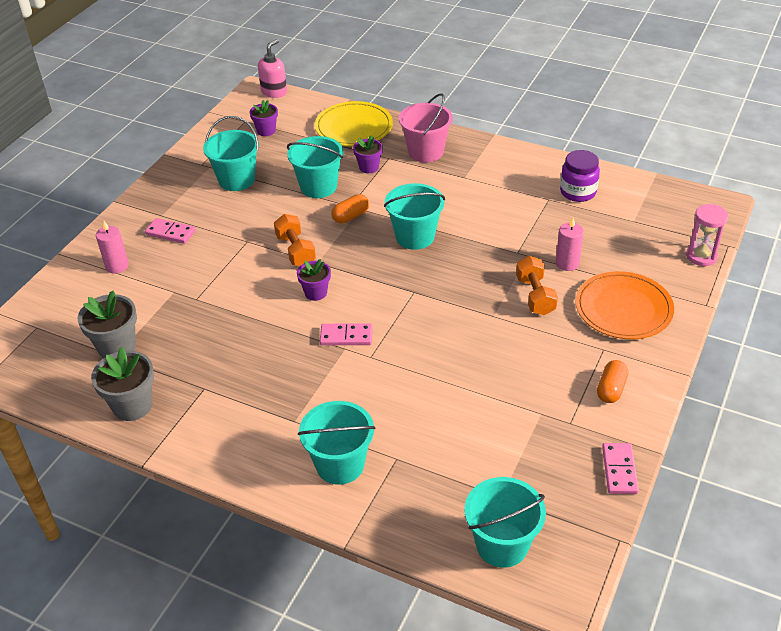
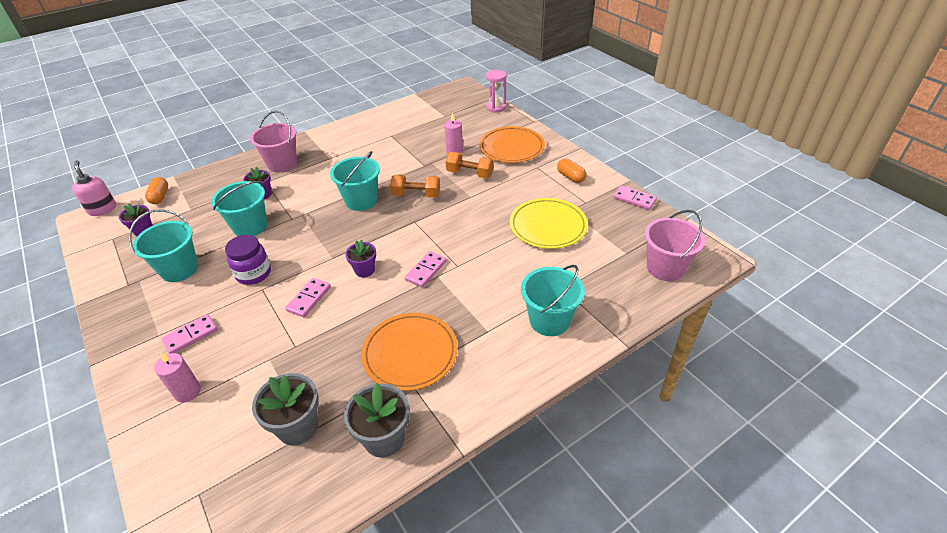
camera: 60 degrees left, 0 degrees up
orange dumbbell [274,214,316,266] -> orange dumbbell moved to [390,174,440,198]
yellow plate [315,101,393,146] -> yellow plate moved to [510,198,588,249]
orange capsule [331,194,369,223] -> orange capsule moved to [145,177,168,204]
turquoise bucket [464,477,546,568] -> pink bucket [645,210,705,281]
purple jar [560,150,600,202] -> purple jar moved to [225,235,271,285]
none -> pink domino [285,278,331,317]
none -> orange plate [361,313,458,391]

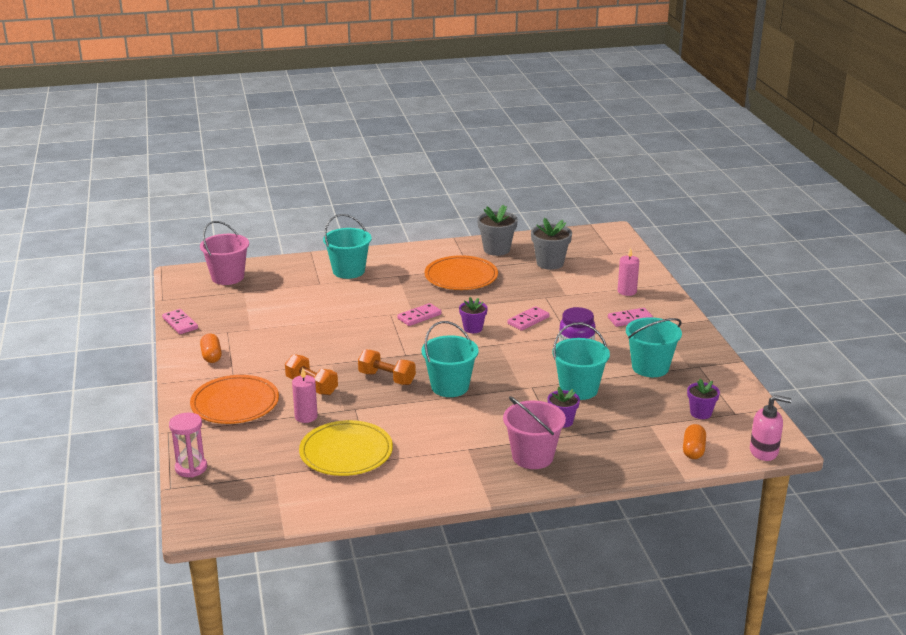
camera: 160 degrees left, 15 degrees down
pink soap dispenser [72,160,116,216] -> pink soap dispenser turned 75 degrees counterclockwise [750,395,792,461]
yellow plate [510,198,588,249] -> yellow plate moved to [299,420,393,476]

